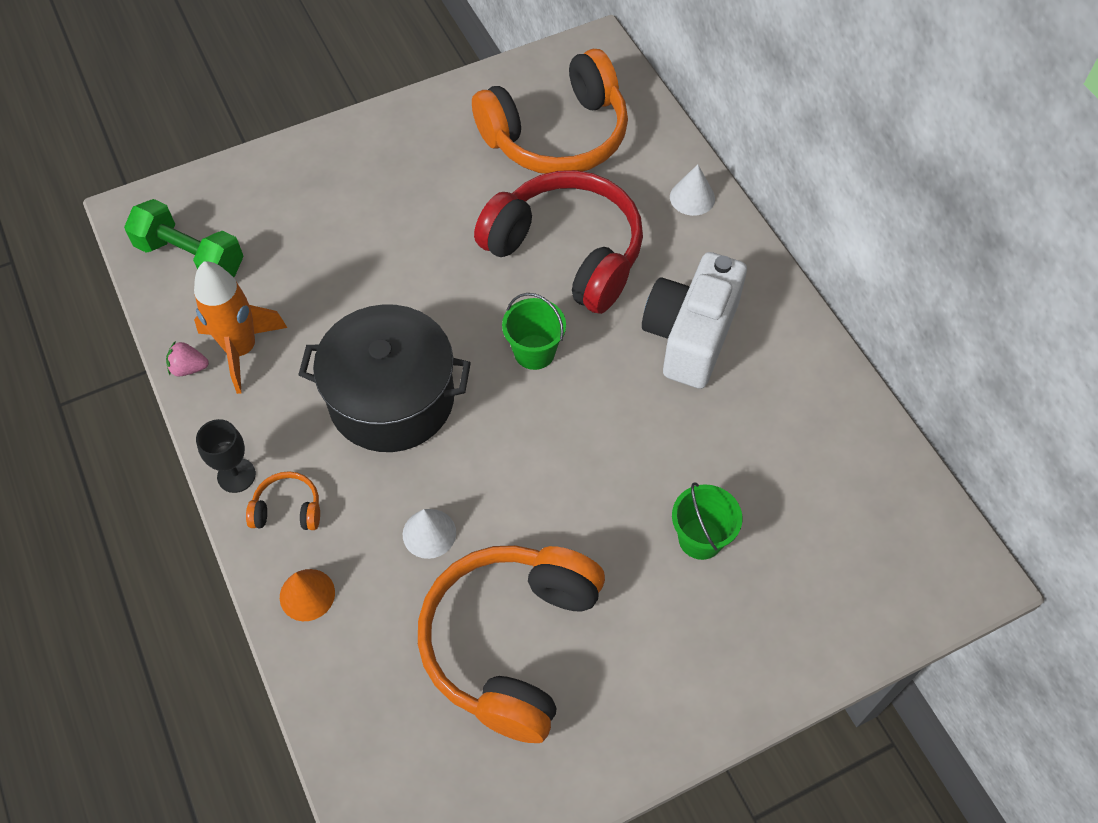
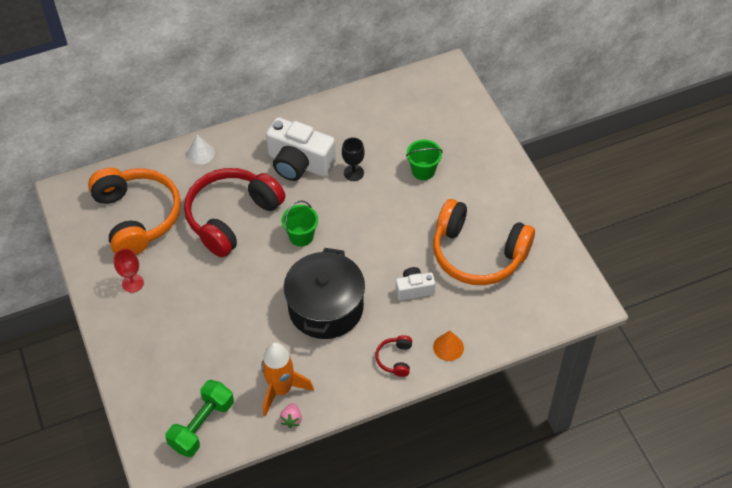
camera: 85 degrees left, 5 degrees down
black goblet [196,419,256,493] -> black goblet moved to [342,137,365,181]
orange headphones [246,471,320,530] -> red headphones [375,335,412,377]
white cone [403,509,456,559] -> white camera [396,267,435,301]
none -> red goblet [113,248,144,293]

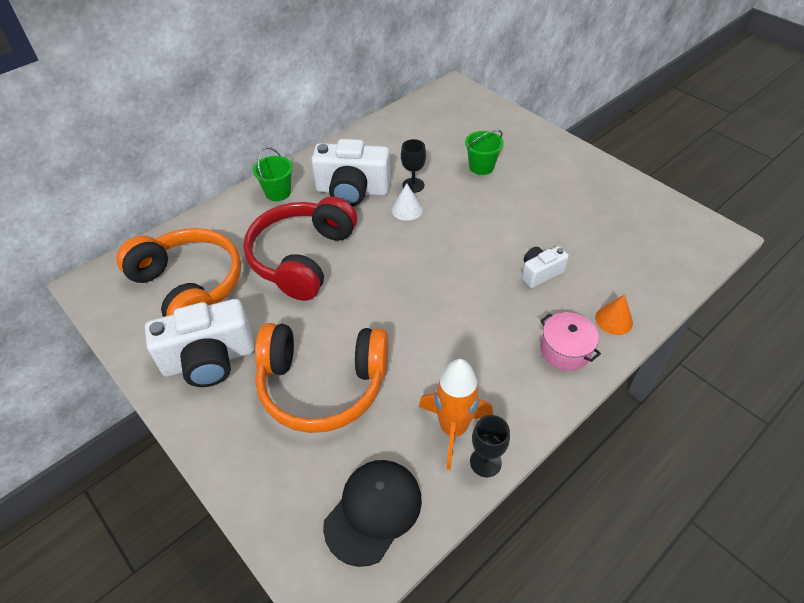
camera: 20 degrees left, 5 degrees down
red goblet [113,248,144,293] -> white camera [145,299,255,387]
green dumbbell [165,380,234,457] -> black cap [323,460,422,567]
white cone [187,135,215,165] -> white cone moved to [391,183,423,221]
pink strawberry [280,403,302,428] -> black goblet [470,415,510,477]
green bucket [281,201,318,247] -> green bucket moved to [253,147,293,201]
black pot [284,248,365,339] -> none
red headphones [375,335,412,377] -> pink pot [540,312,601,371]
orange headphones [433,199,535,285] -> orange headphones moved to [255,323,389,433]

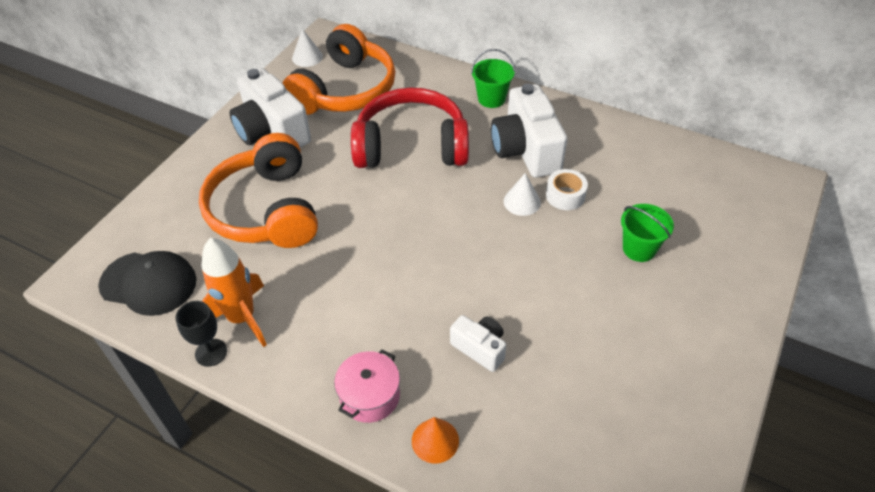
camera: 70 degrees right, 0 degrees up
black goblet [401,139,426,193] -> white tape [546,169,588,210]
none -> white cone [292,29,323,67]

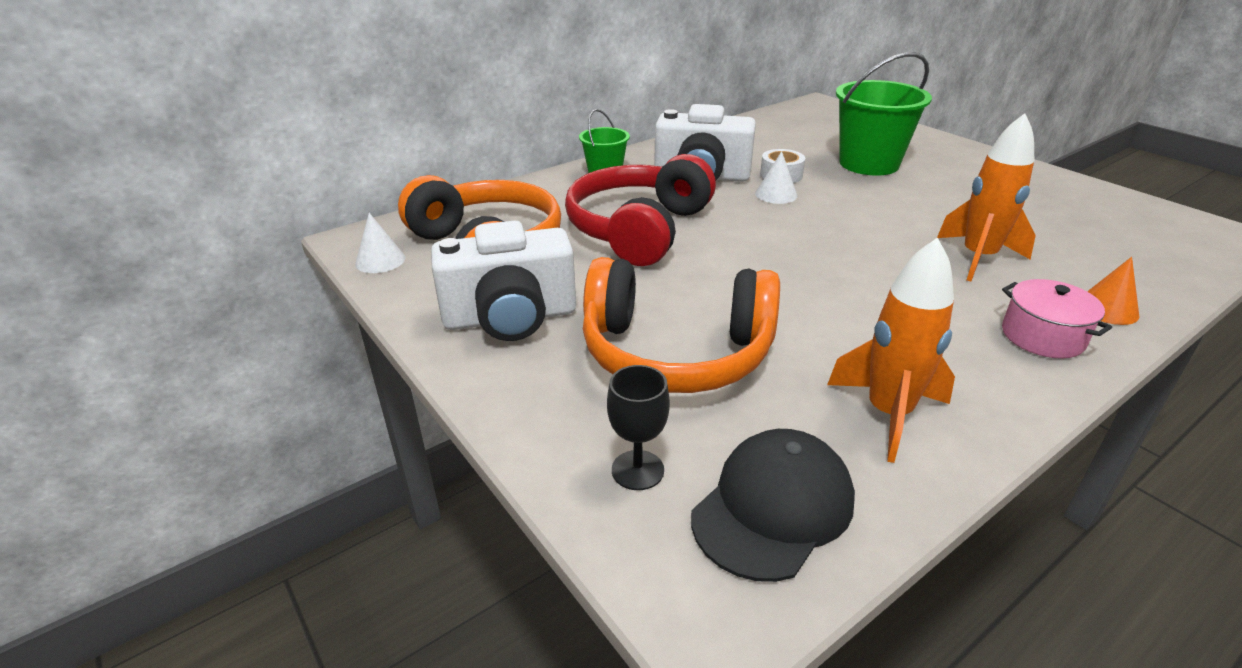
camera: 65 degrees left, 15 degrees down
black goblet [176,301,227,367] -> black goblet moved to [607,365,670,490]
white camera [450,315,506,372] -> orange rocket [937,113,1036,281]
green bucket [621,204,674,262] -> green bucket [836,52,932,176], size x1.79

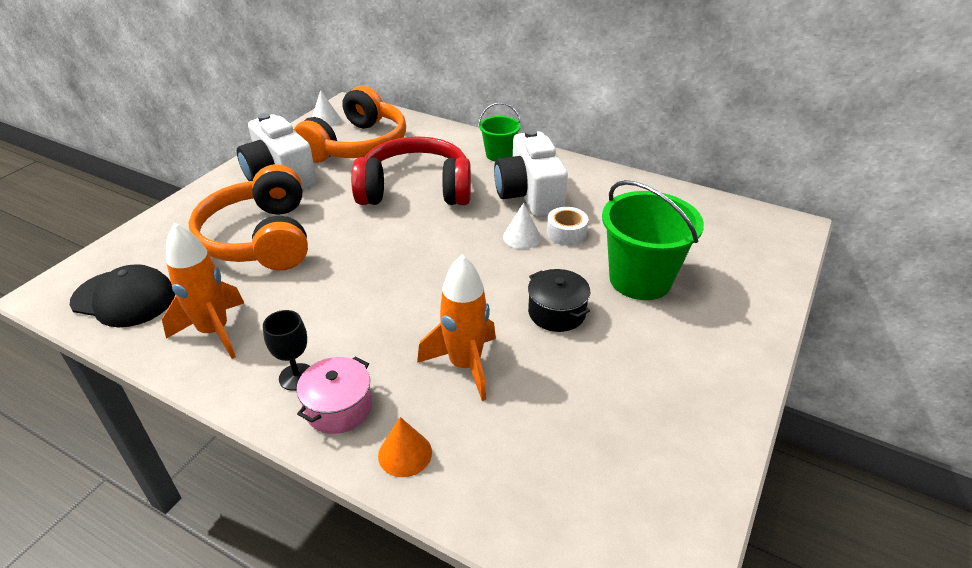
camera: 65 degrees right, 5 degrees up
black goblet [607,365,670,490] -> black goblet moved to [263,310,310,391]
none -> black pot [528,269,590,332]

